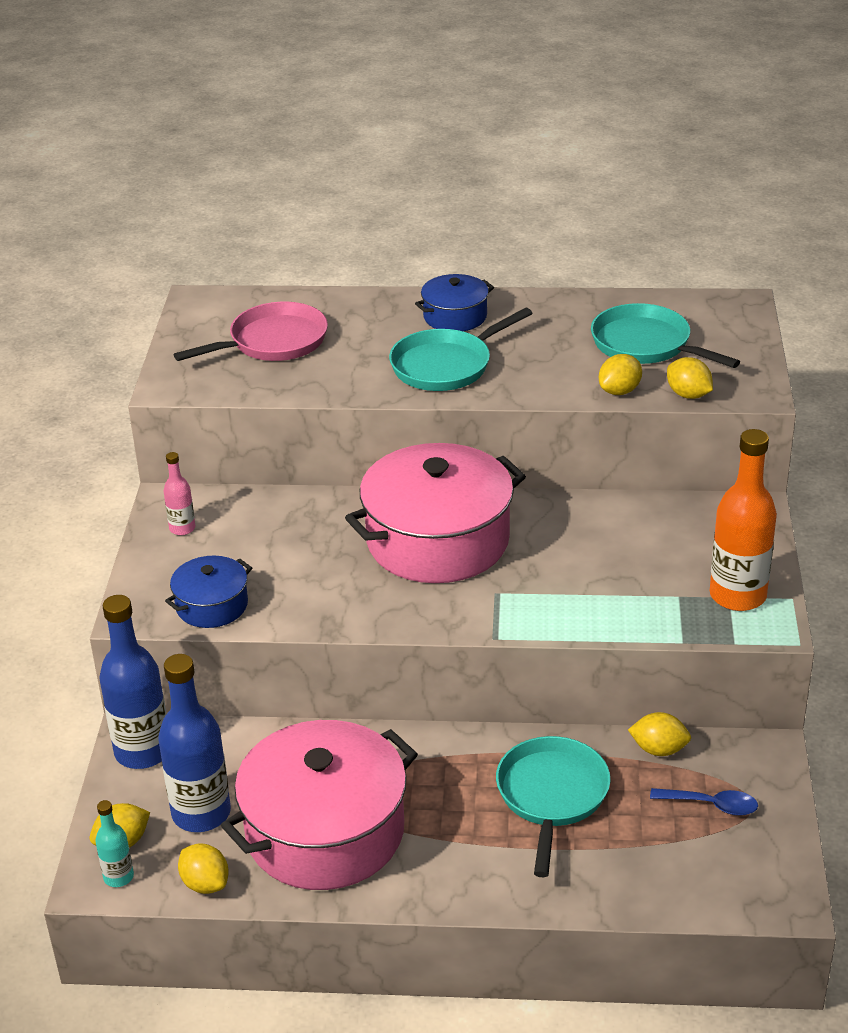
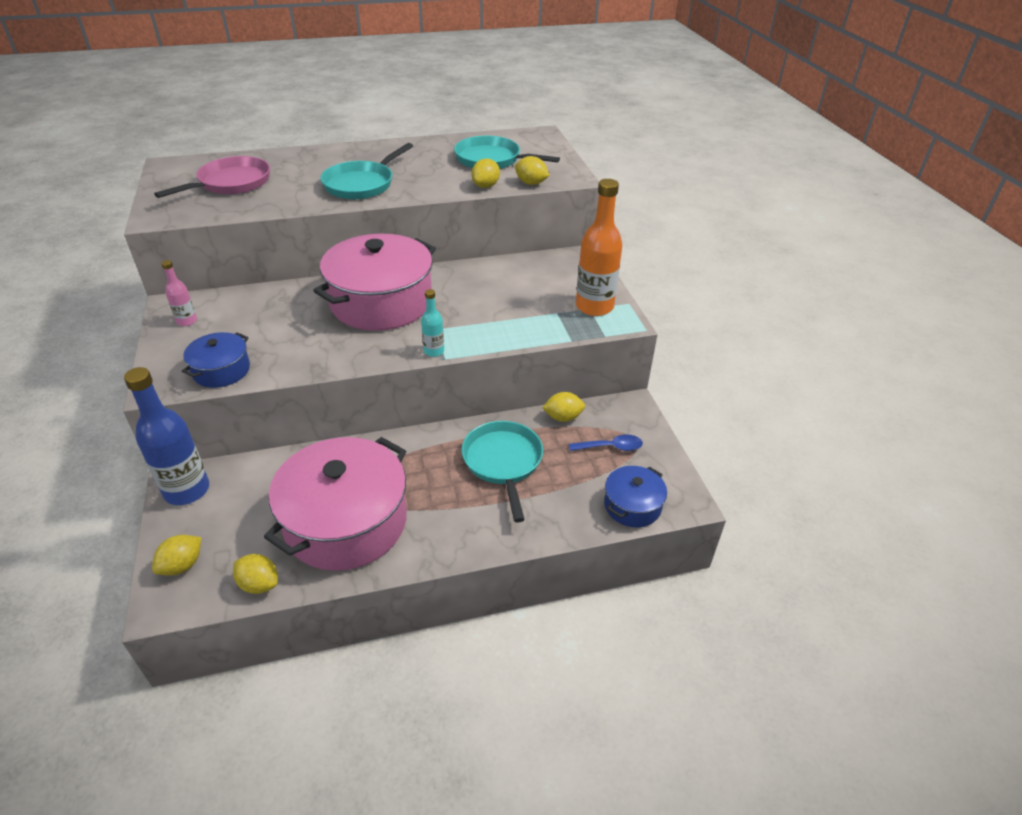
camera: 20 degrees left, 5 degrees up
turquoise bottle [95,800,134,887] -> turquoise bottle moved to [421,289,444,357]
blue bottle [158,654,231,832] -> none
blue pot [415,274,494,331] -> blue pot moved to [604,466,667,527]

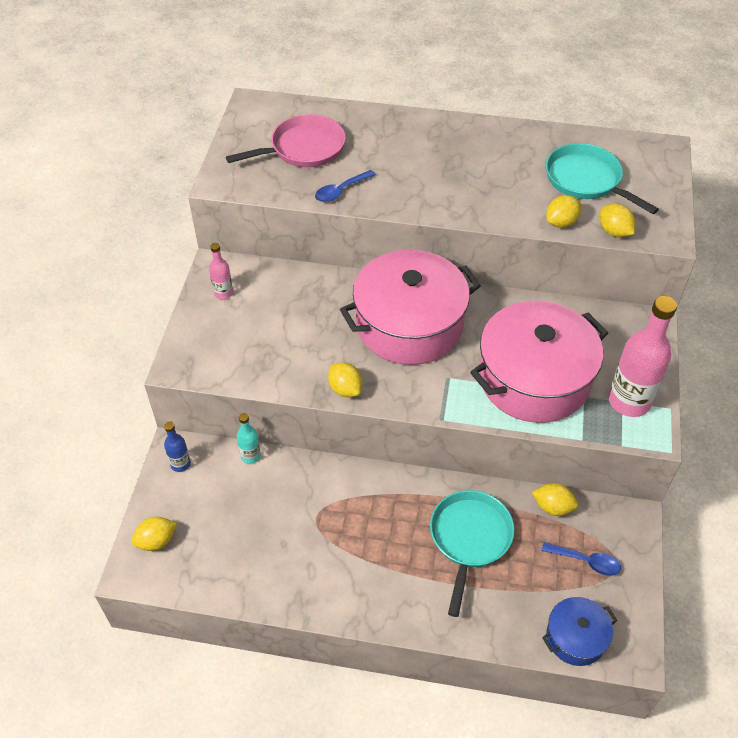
camera: 25 degrees right, 10 degrees up
blue bottle [124,367,209,505] -> blue bottle [164,421,191,472], size x0.49
blue pot [182,332,250,388] -> none
yellow lemon [233,554,278,594] -> yellow lemon moved to [328,362,363,397]
pink pot [264,437,407,571] -> pink pot moved to [470,301,608,423]
turquoise pan [321,143,413,199] -> none
turquoise bottle [421,289,444,357] -> turquoise bottle moved to [237,413,261,464]
orange bottle [576,179,622,316] -> pink bottle [608,296,677,417]
none -> blue spoon [315,170,376,202]

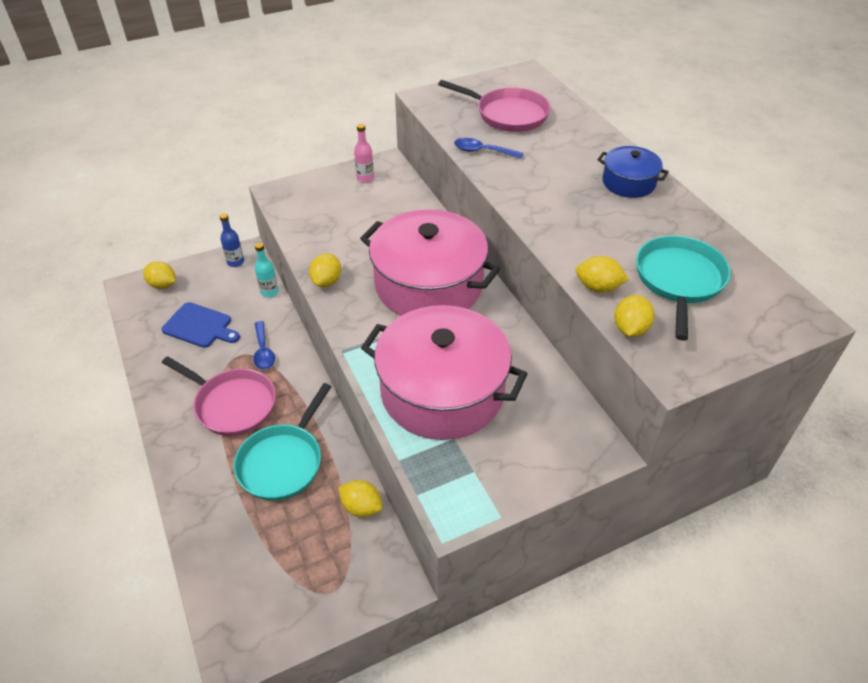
camera: 55 degrees right, 5 degrees down
turquoise pan [430,490,514,617] -> turquoise pan turned 135 degrees clockwise [234,383,331,500]
yellow lemon [532,483,578,516] -> yellow lemon turned 45 degrees counterclockwise [338,480,383,517]
blue spoon [541,542,621,576] -> blue spoon moved to [253,321,275,370]
blue pot [542,597,617,666] -> blue pot moved to [597,146,669,198]
pink bottle [608,296,677,417] -> none
none -> blue cutting board [161,302,240,348]
none -> pink pan [162,356,276,436]

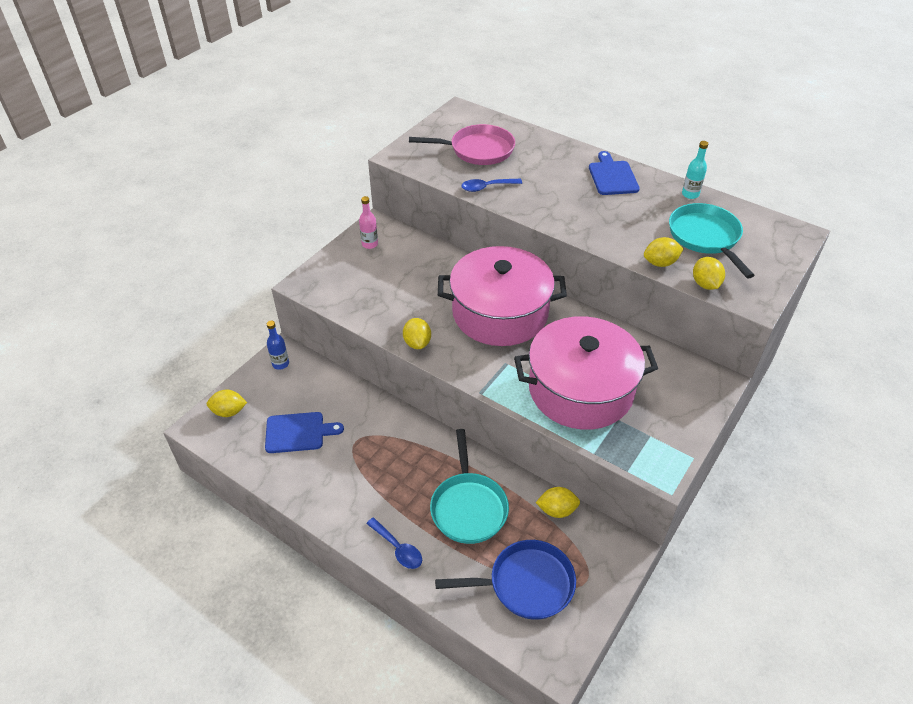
camera: 30 degrees left, 0 degrees up
pink pan [162,356,276,436] -> none
blue spoon [253,321,275,370] -> blue spoon moved to [366,518,422,569]
turquoise bottle [255,243,278,297] -> turquoise bottle moved to [682,141,708,199]
blue pot [597,146,669,198] -> blue cutting board [589,151,640,195]
none -> blue pan [435,540,576,620]

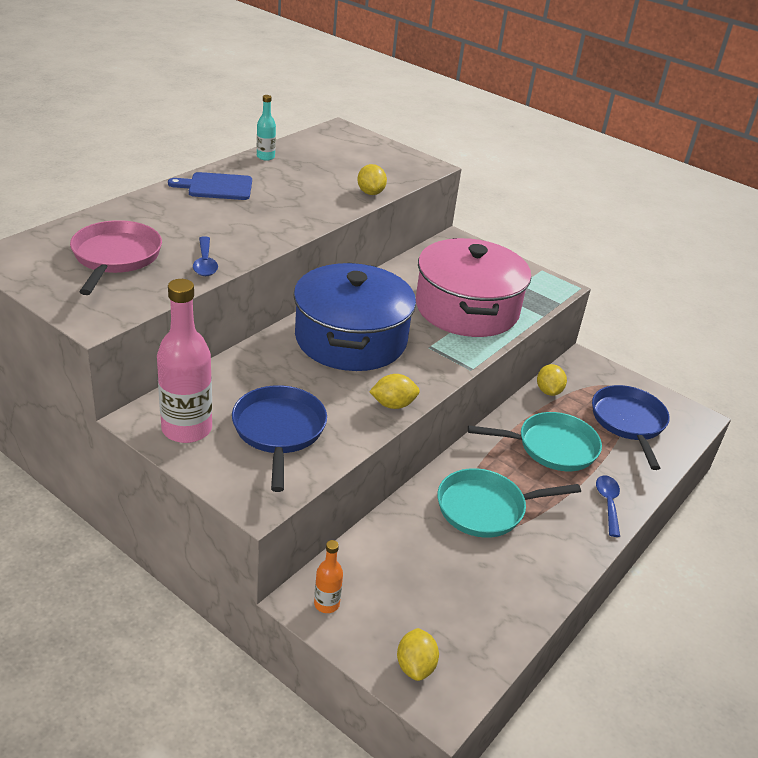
camera: 90 degrees left, 10 degrees down
blue cutting board [265,412,344,453] -> none
blue bottle [267,321,289,370] -> orange bottle [314,540,343,613]
pink bottle [359,196,378,249] -> pink bottle [157,279,212,443], size x2.02
blue spoon [366,518,422,569] -> blue spoon turned 45 degrees counterclockwise [596,475,620,537]
pink pot [438,246,567,346] -> blue pot [294,262,416,371]
turquoise pan [669,203,755,279] -> turquoise pan moved to [437,468,581,538]
yellow lemon [693,257,725,290] -> none
none -> blue pan [232,385,327,492]

